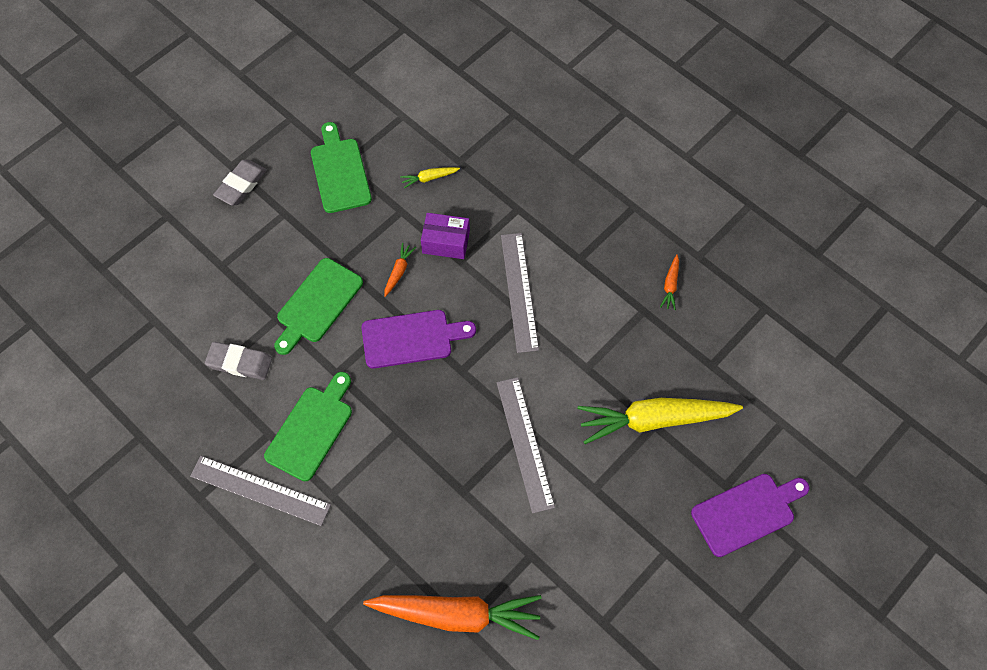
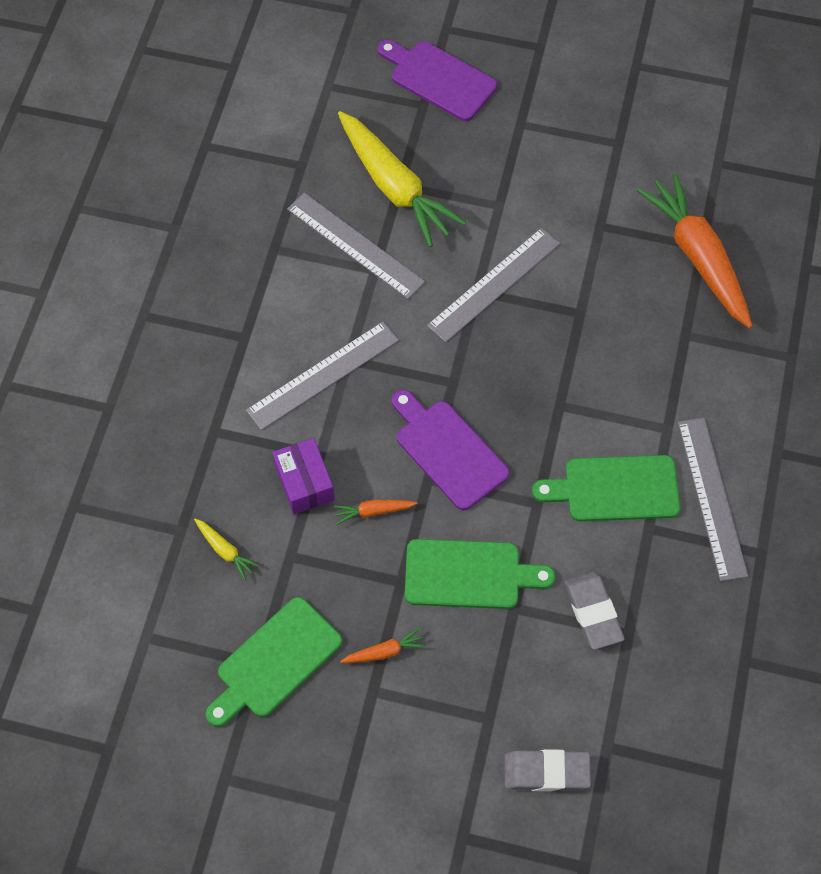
camera: 120 degrees left, 0 degrees up
grey eraser [213,160,267,206] -> grey eraser moved to [505,749,591,791]
orange carrot [660,254,679,310] -> orange carrot moved to [340,627,426,663]
none -> grey ruler [287,193,425,299]

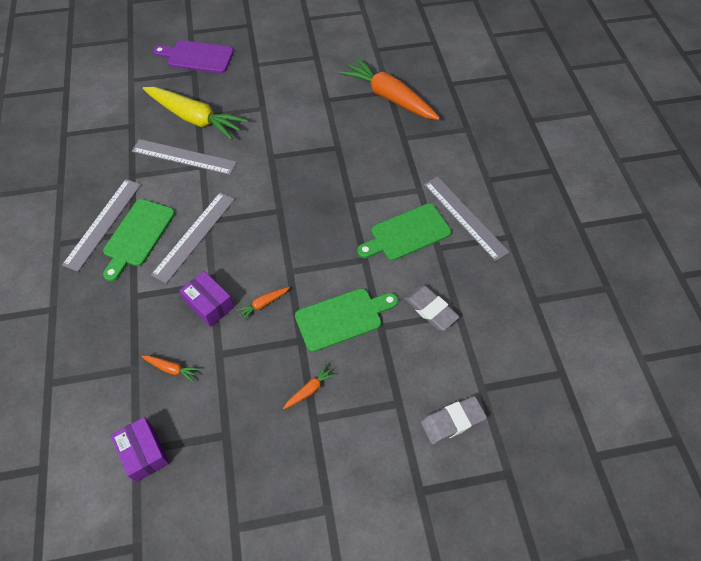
camera: 25 degrees left, 5 degrees down
yellow carrot [194,518,260,580] -> orange carrot [141,355,200,382]
green cutting board [206,597,342,727] -> green cutting board moved to [103,199,175,281]
purple cutting board [392,390,509,510] -> none
grey ruler [427,228,560,342] -> grey ruler moved to [62,179,141,272]
none -> purple box [111,417,169,482]

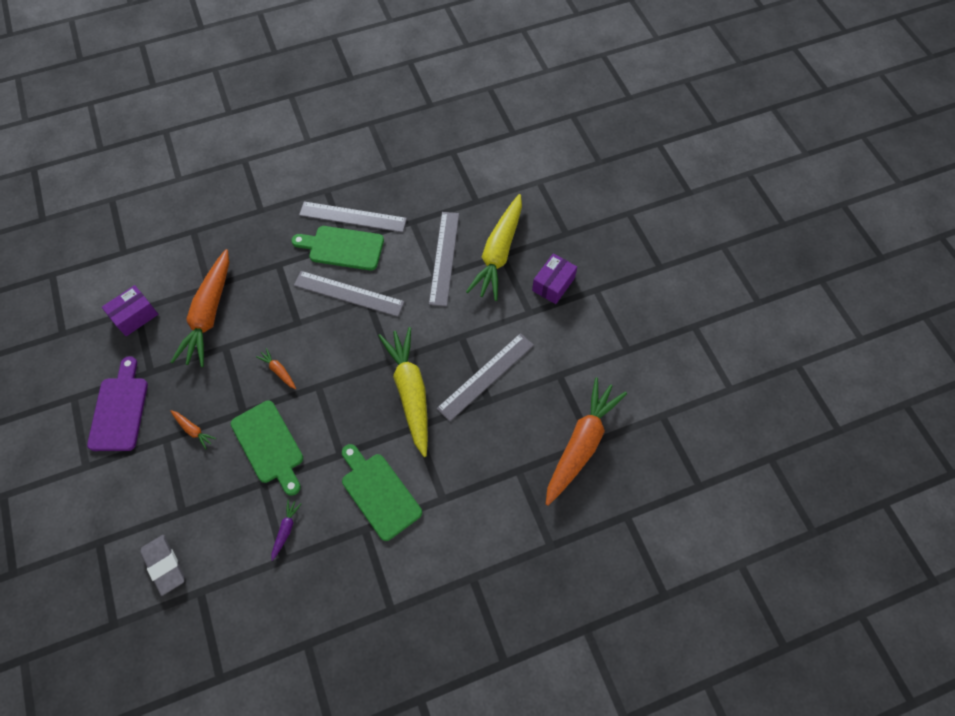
camera: 80 degrees right, 5 degrees up
orange carrot [141,355,200,382] -> orange carrot [171,249,229,367], size x2.44
purple cutting board [153,40,234,73] -> purple cutting board moved to [87,356,148,451]
purple box [180,271,234,327] -> purple box moved to [532,253,577,304]
grey eraser [404,285,460,331] -> purple carrot [271,499,302,561]
grey ruler [424,176,510,261] -> grey ruler moved to [436,333,534,422]
none -> yellow carrot [378,327,428,457]

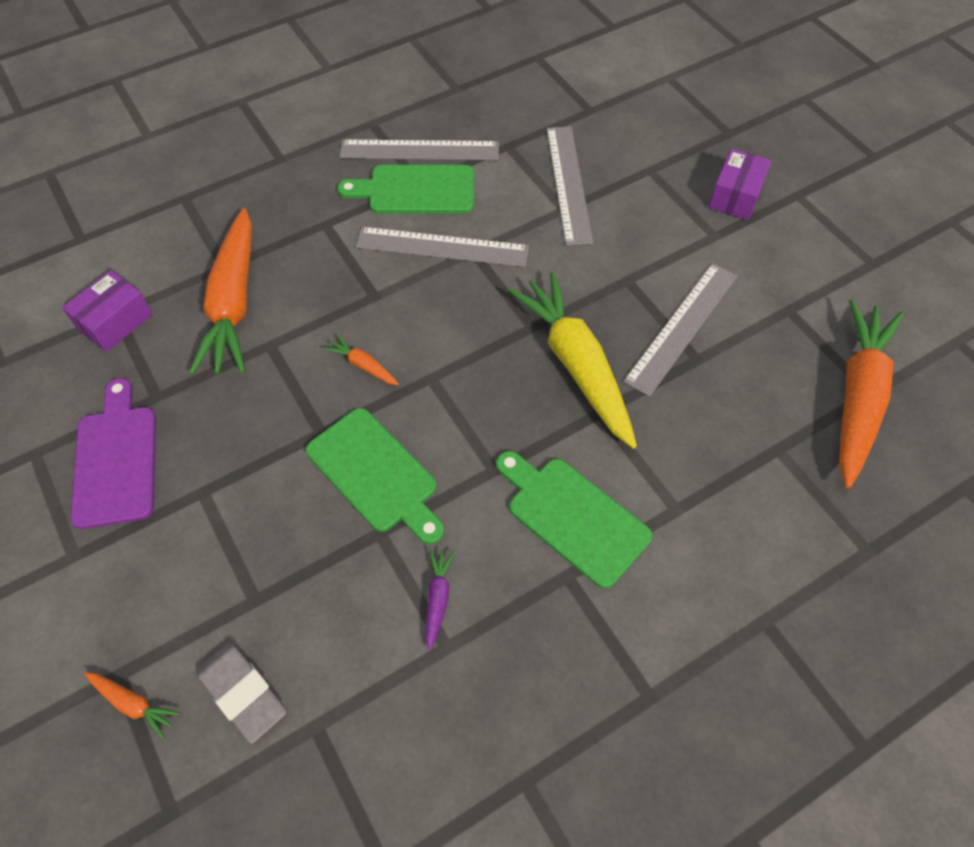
camera: 10 degrees left, 5 degrees down
orange carrot [171,410,216,449] -> orange carrot moved to [84,672,180,739]
yellow carrot [466,194,522,301] -> none

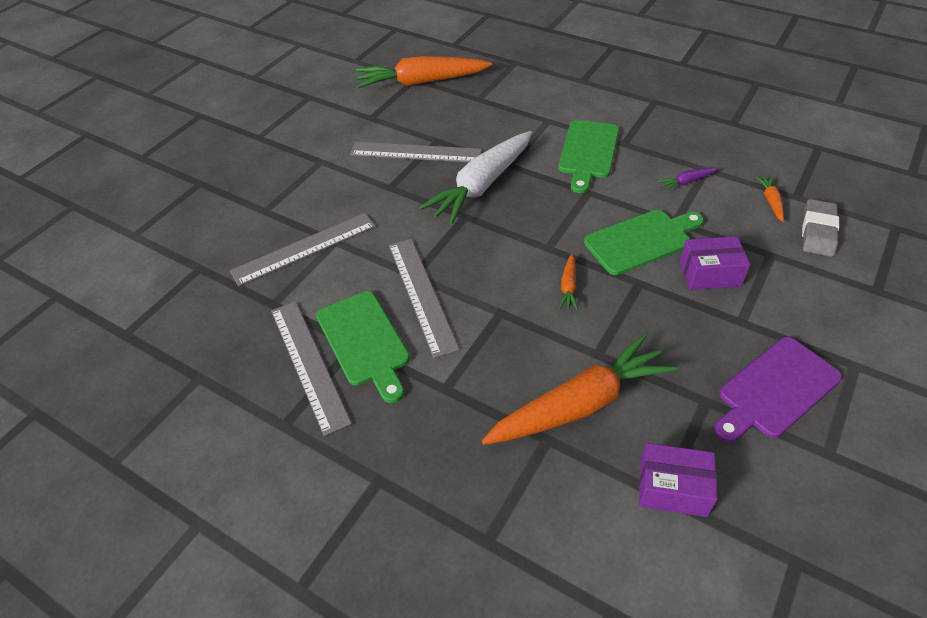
camera: 115 degrees left, 10 degrees down
orange carrot [84,672,180,739] -> orange carrot moved to [755,176,784,222]
green cutting board [306,408,444,544] -> green cutting board turned 45 degrees clockwise [584,210,704,275]
yellow carrot [508,272,637,449] -> white carrot [419,131,532,225]
purple box [709,148,772,220] -> purple box moved to [680,236,750,290]

